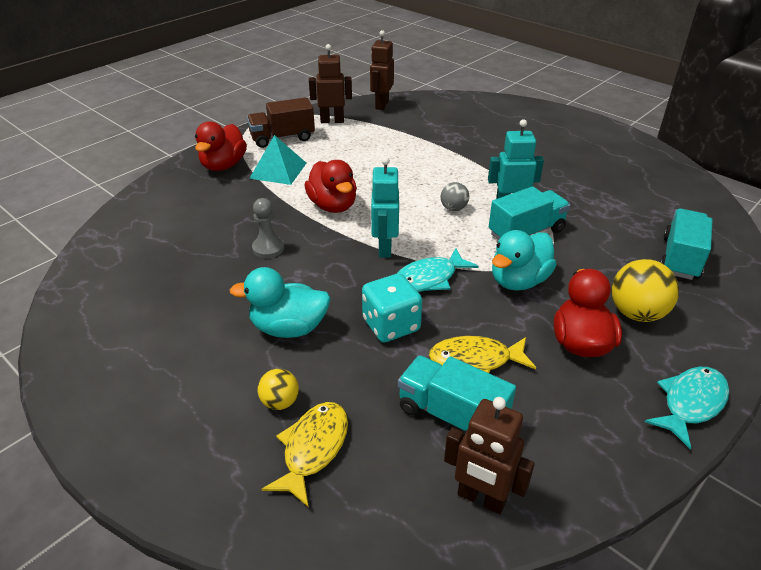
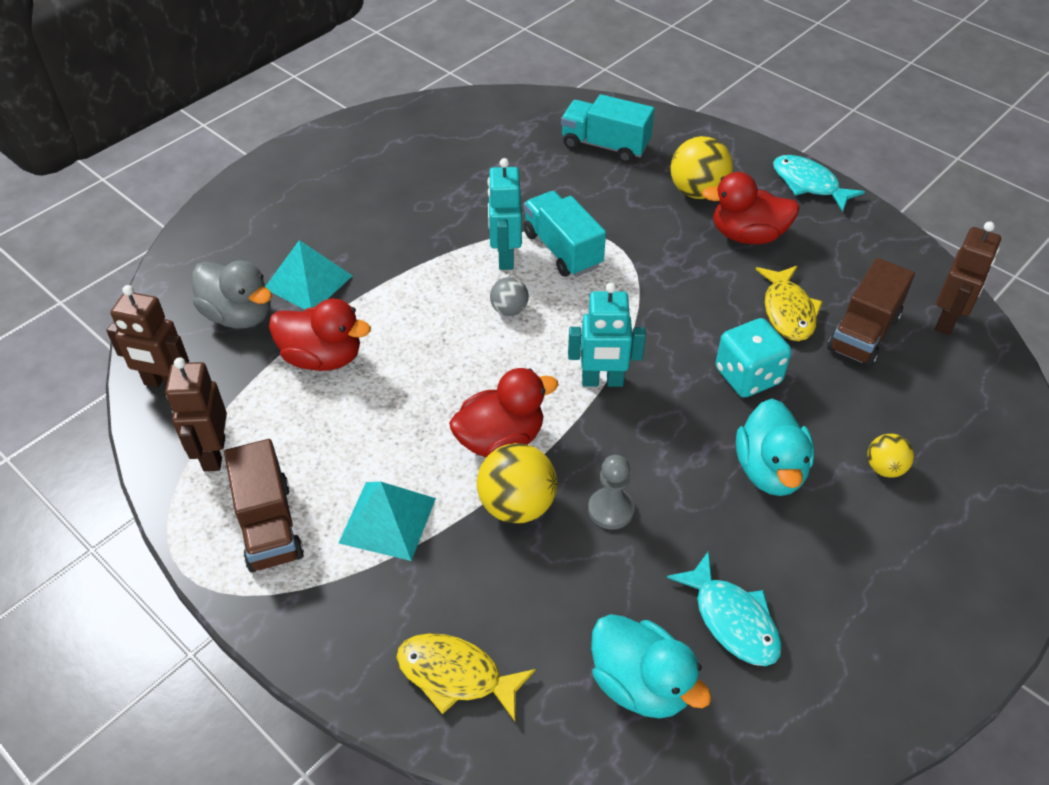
camera: 90 degrees left, 10 degrees up
red duck [195,121,247,171] -> red duck moved to [269,299,371,371]
yellow fish [261,402,348,507] -> yellow fish moved to [396,633,536,721]
turquoise fish [398,248,478,292] -> turquoise fish moved to [667,551,782,666]
turquoise truck [398,355,516,437] -> brown truck [827,258,915,367]
turquoise duck [492,230,556,291] -> turquoise duck moved to [591,614,712,719]
none -> grey duck [192,260,272,329]
none -> turquoise pyramid [265,240,352,310]
none -> yellow ball [477,443,557,524]

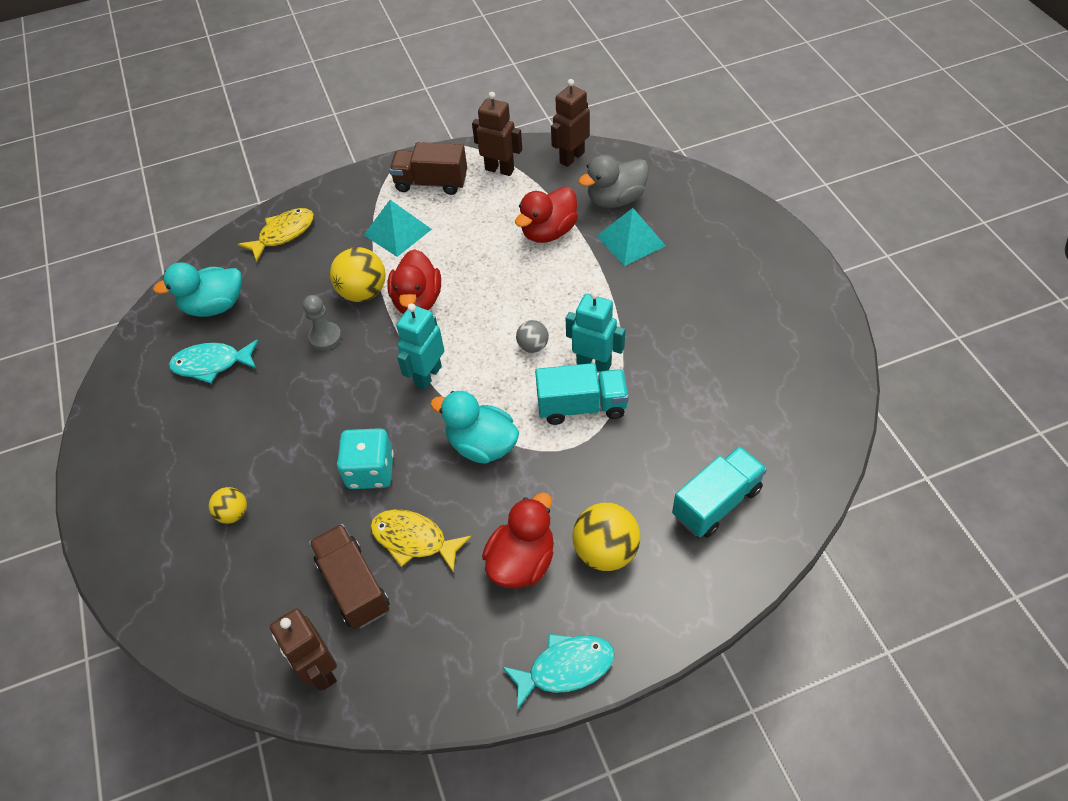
camera: 120 degrees right, 5 degrees up
turquoise duck [736,399,815,496] -> turquoise duck moved to [430,391,519,464]

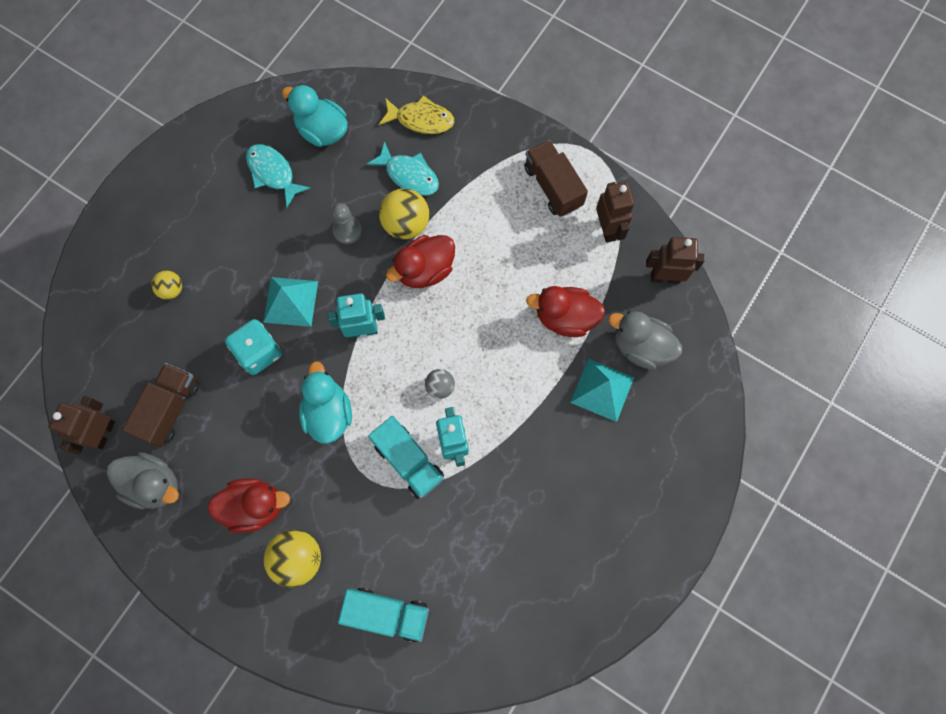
camera: 50 degrees right, 20 degrees up
turquoise pyramid [364,200,432,257] -> turquoise pyramid moved to [263,277,318,327]
yellow fish [370,509,471,573] -> none
turquoise fish [502,634,615,710] -> turquoise fish moved to [366,141,439,196]
none -> grey duck [107,452,179,509]

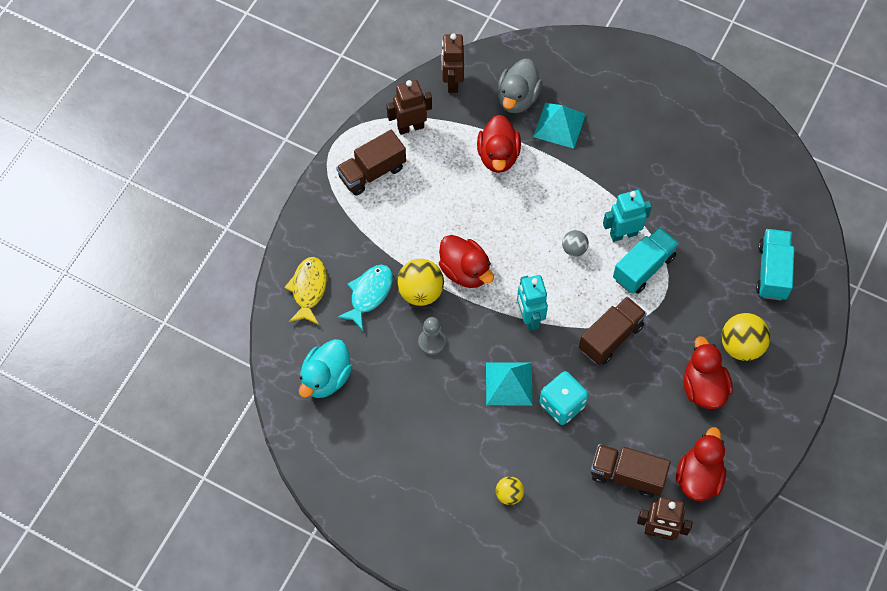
camera: 95 degrees left, 10 degrees down
grey duck [107,452,179,509] -> red duck [676,427,726,501]
turquoise fish [246,144,311,207] -> none
turquoise duck [299,361,352,444] -> brown truck [579,297,647,365]

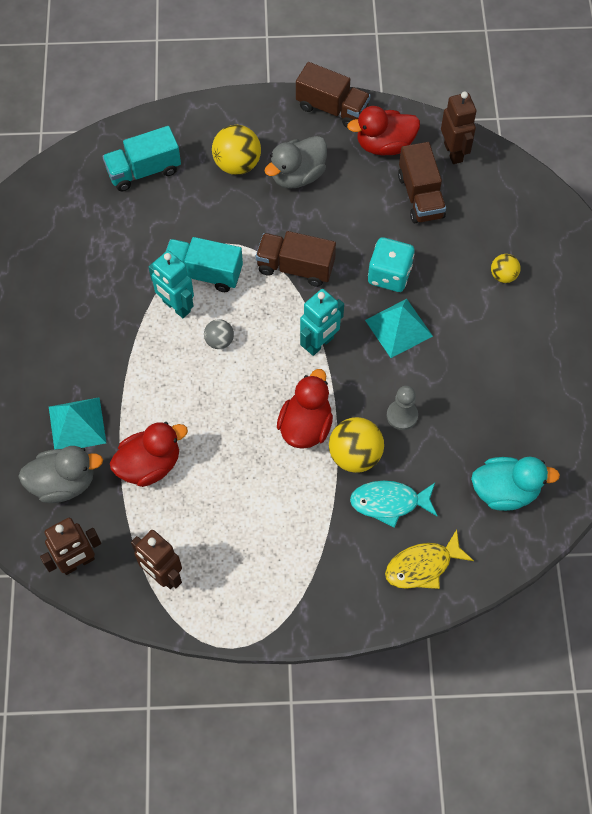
camera: 120 degrees left, 0 degrees up
brown truck [336,130,406,196] -> brown truck moved to [296,62,371,128]
red duck [683,336,733,409] -> grey duck [265,136,327,189]

